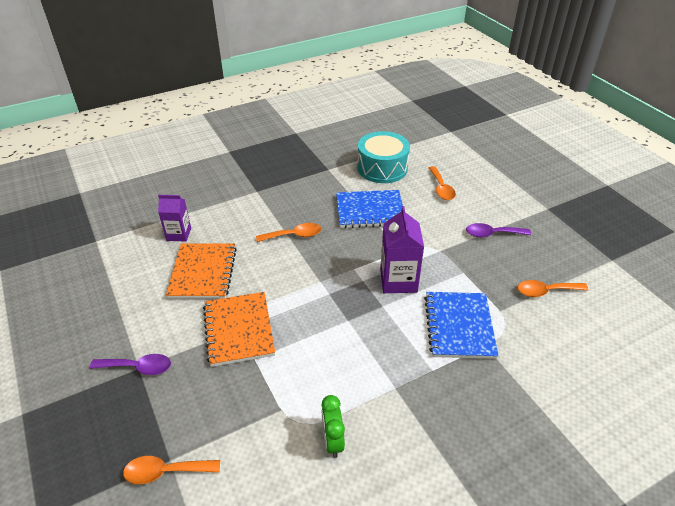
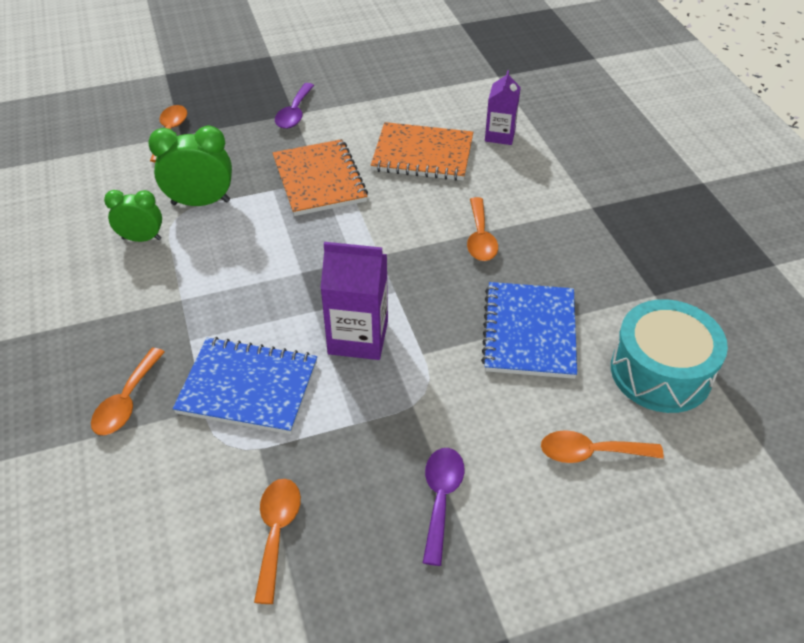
camera: 100 degrees right, 5 degrees up
orange notebook [203,292,275,367] -> orange notebook turned 75 degrees clockwise [273,139,368,216]
none -> orange spoon [91,348,165,435]
none -> green clock [148,126,232,206]

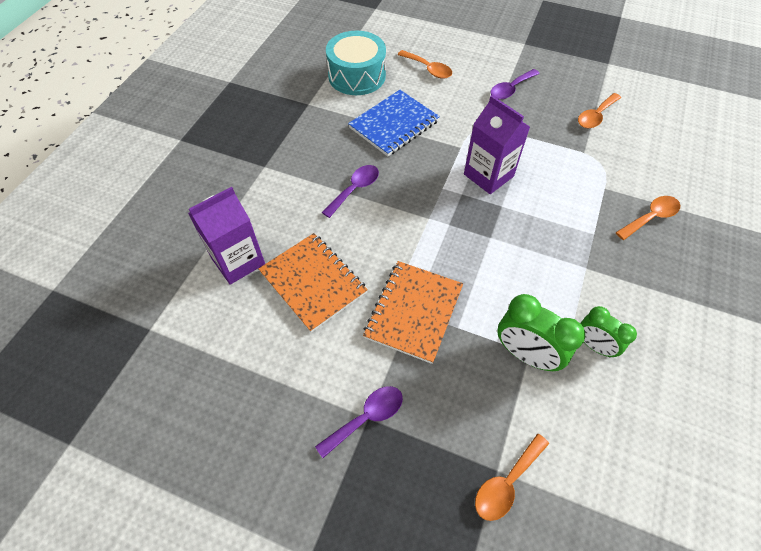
camera: 140 degrees left, 10 degrees up
blue notebook [173,337,317,434] -> none
orange spoon [467,197,498,261] -> purple spoon [322,165,379,218]
purple carton [485,70,521,145] -> purple carton [188,187,265,285], size x1.53

